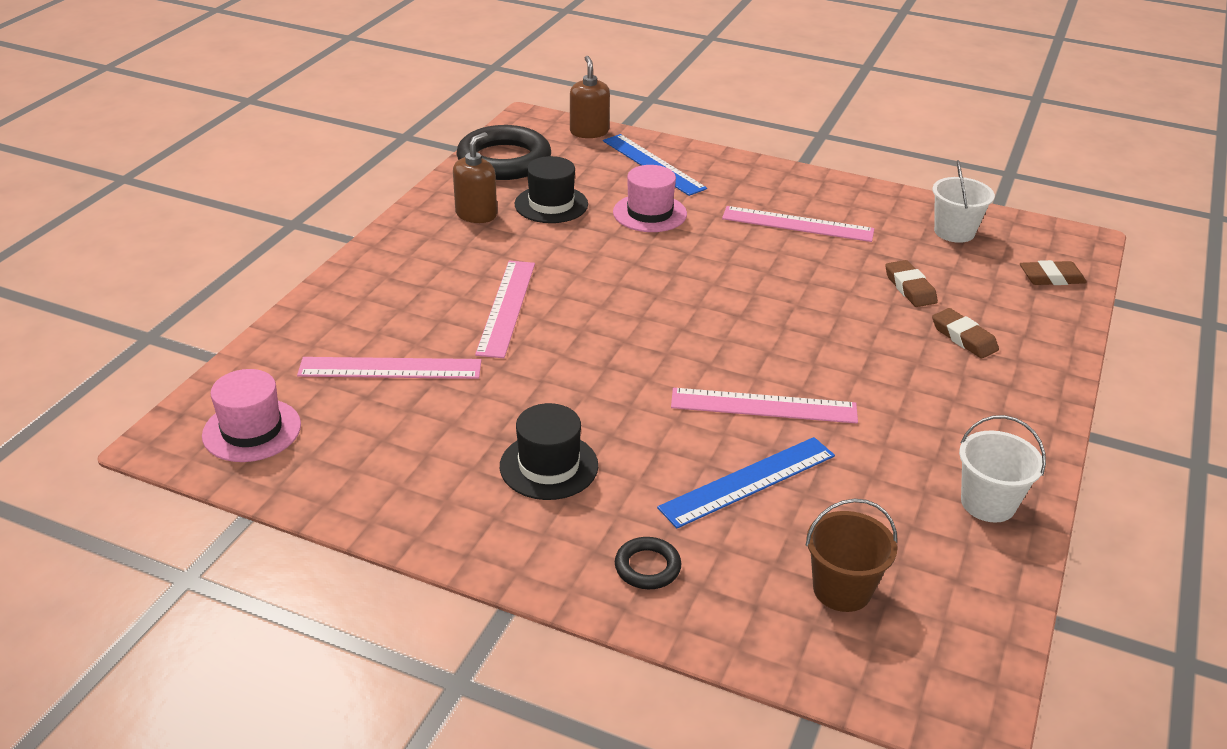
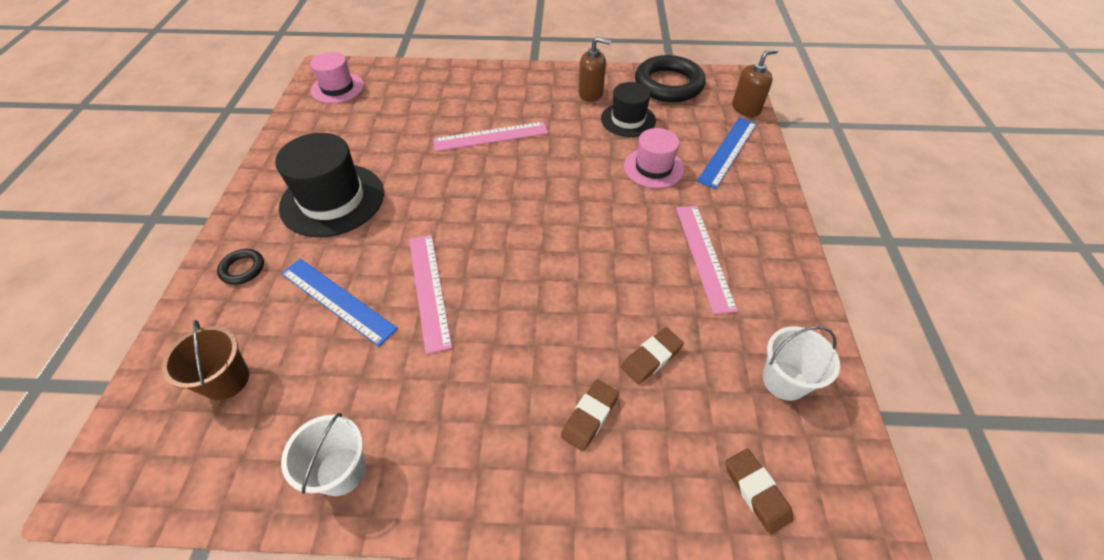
camera: 70 degrees right, 15 degrees up
pink ruler [297,357,481,379] -> none
black hat [500,403,598,500] -> black hat [275,133,384,237], size x1.60

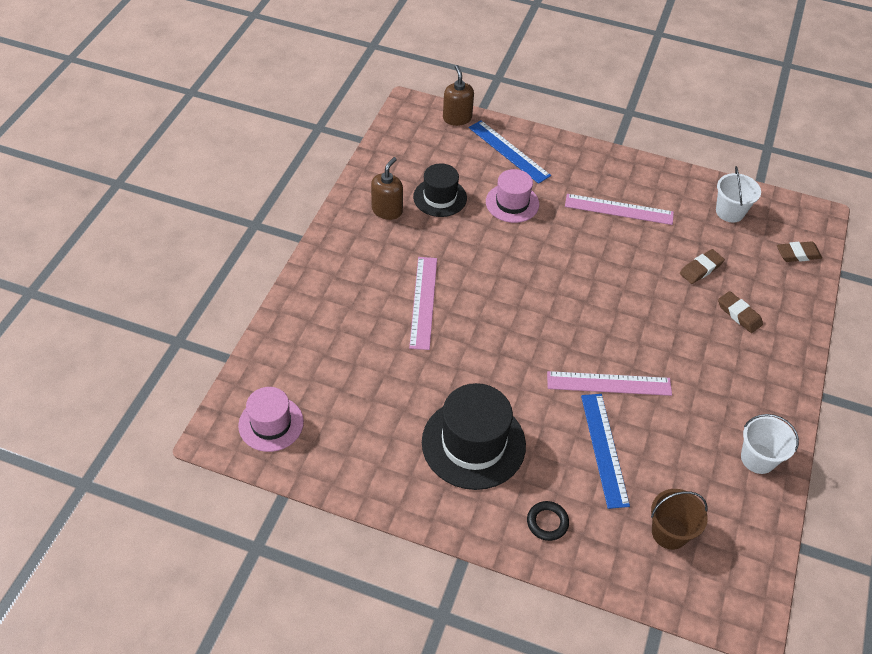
camera: 75 degrees left, 0 degrees up
blue ruler [281,259,398,346] -> blue ruler turned 60 degrees counterclockwise [581,394,630,509]
brown eraser [621,327,684,384] -> brown eraser turned 75 degrees clockwise [680,249,725,284]
black ring [635,55,706,102] -> none

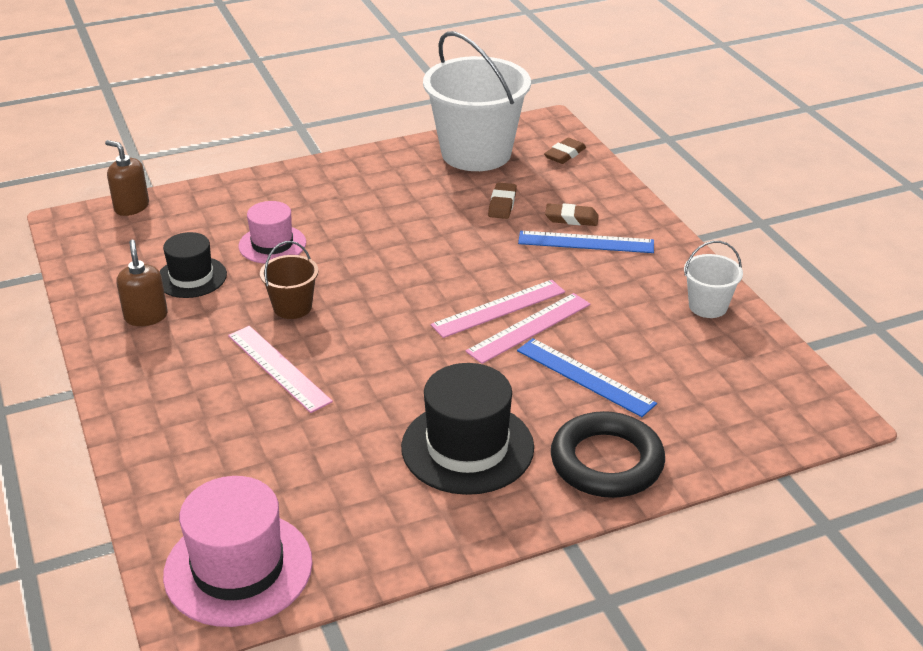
camera: 40 degrees left, 15 degrees down
pink hat [238,387,304,452] -> pink hat [163,476,313,627], size x1.60
blue ruler [469,120,551,184] -> blue ruler moved to [518,231,654,253]
black ring [527,501,569,541] -> black ring [551,411,665,498], size x2.19
pink ruler [565,194,674,225] -> pink ruler moved to [431,280,565,338]
brown bucket [651,489,708,550] -> brown bucket moved to [260,241,318,319]
white bucket [716,166,761,222] -> white bucket [423,31,531,171], size x2.17

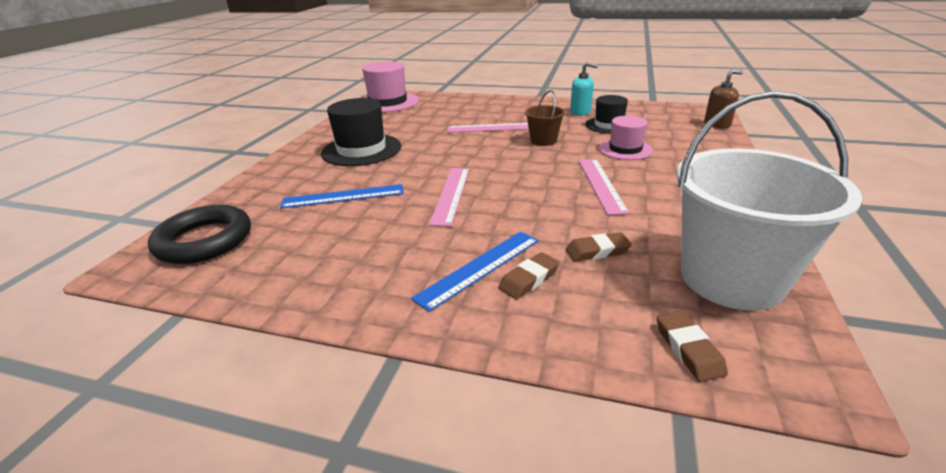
camera: 130 degrees right, 5 degrees down
brown soap dispenser [116,240,168,326] -> turquoise soap dispenser [570,62,598,116]
pink ruler [465,293,591,364] -> pink ruler moved to [579,159,629,215]
brown eraser [488,182,517,219] -> brown eraser turned 60 degrees counterclockwise [566,232,632,262]
black ring [551,411,665,498] -> black ring moved to [148,205,251,264]
white bucket [684,241,743,318] -> none

